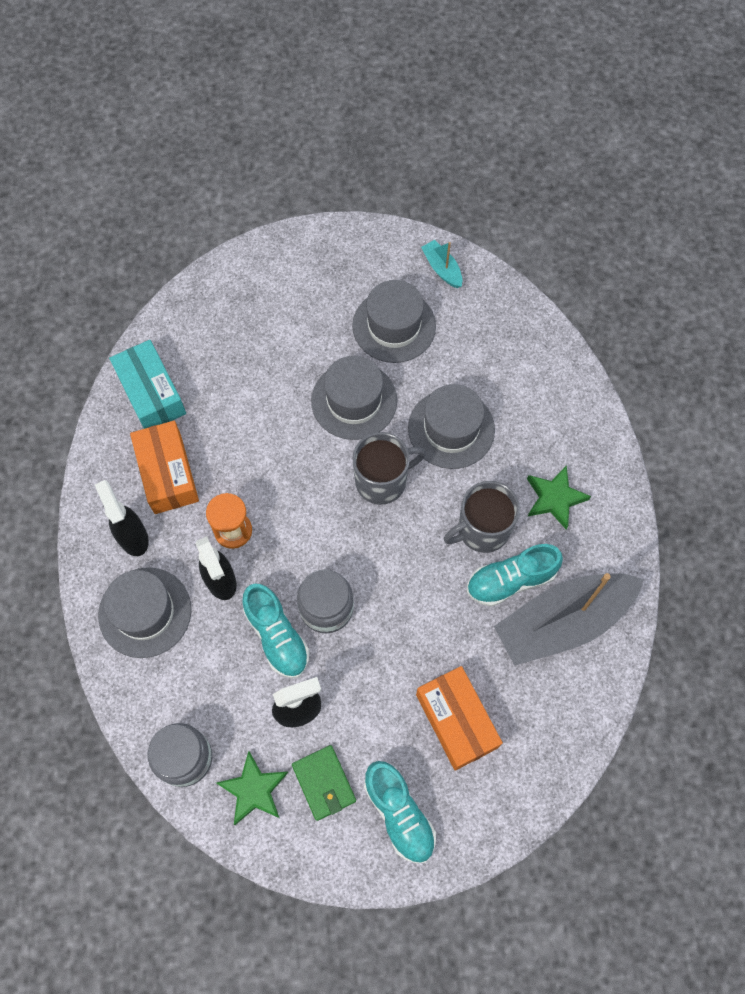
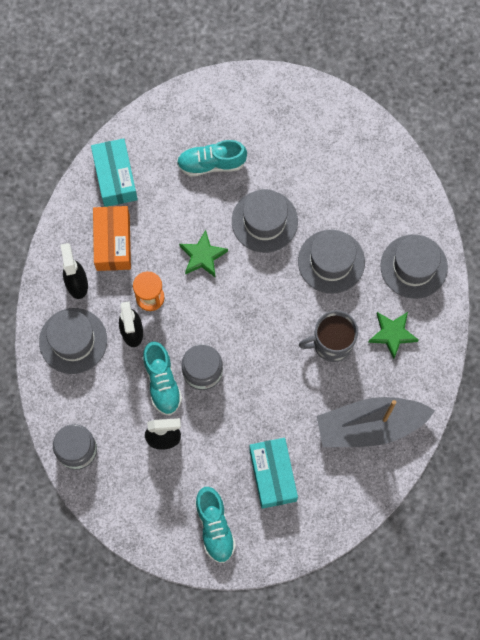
camera: 15 degrees right, 5 degrees up
green star [216,751,288,825] -> green star moved to [179,230,228,278]
green wallet [292,745,356,821] -> none
grey hat [352,280,436,363] -> grey hat moved to [380,235,448,299]
grey mug [352,432,426,505] -> none
orange box [416,666,503,771] -> turquoise box [249,438,298,509]
turquoise boat [421,240,462,288] -> none
turquoise shoe [467,544,563,607] -> turquoise shoe moved to [177,140,247,176]

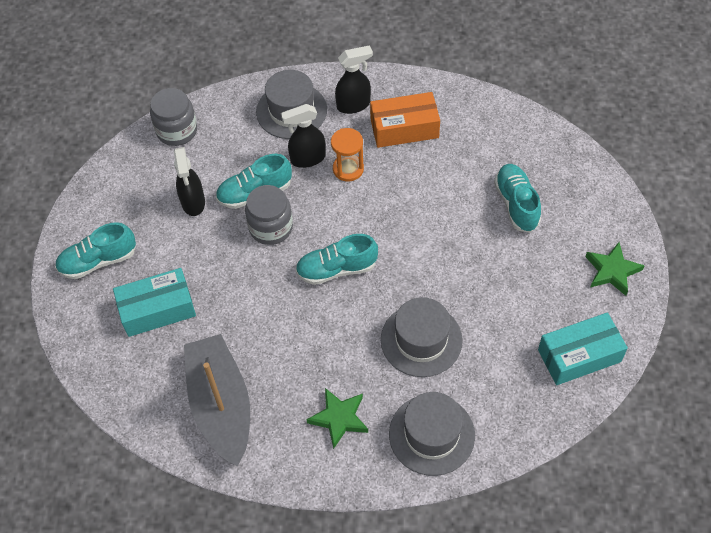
camera: 85 degrees right, 15 degrees down
turquoise box [91,138,138,207] -> turquoise box moved to [538,312,628,385]
green star [179,230,228,278] -> green star moved to [585,242,645,296]
grey hat [232,189,298,253] -> none
grey mug [299,311,358,362] -> none
none -> turquoise shoe [295,234,378,285]

